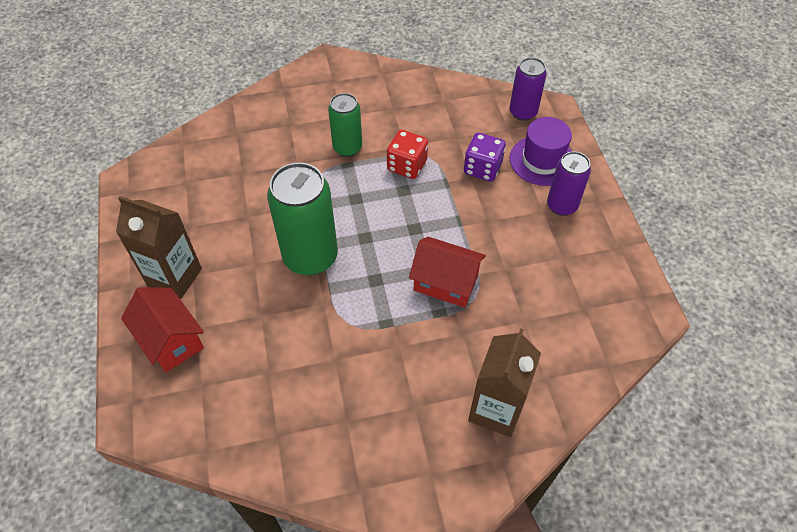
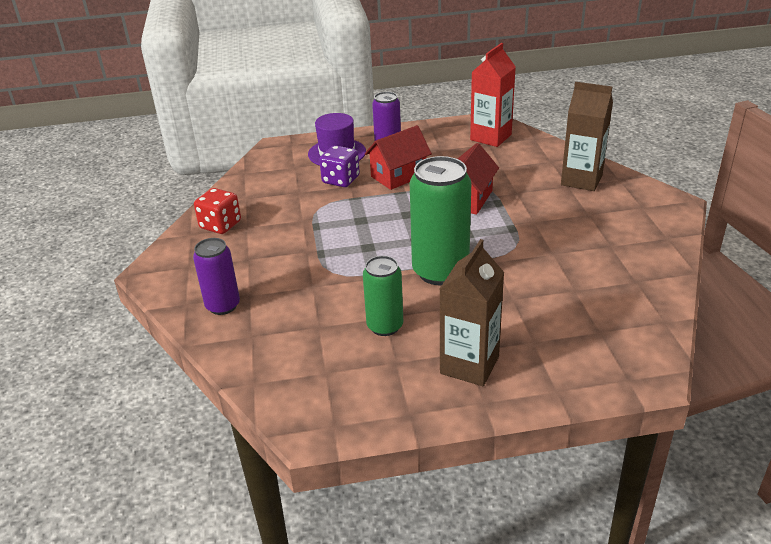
camera: 85 degrees left, 20 degrees down
red house [121,287,204,372] -> red house moved to [365,125,432,190]
green can [328,93,362,157] -> green can moved to [363,256,403,336]
red dice [387,130,428,179] -> red dice moved to [194,188,241,234]
purple can [509,58,547,121] -> purple can moved to [193,238,240,315]
none -> red carton [470,43,516,147]

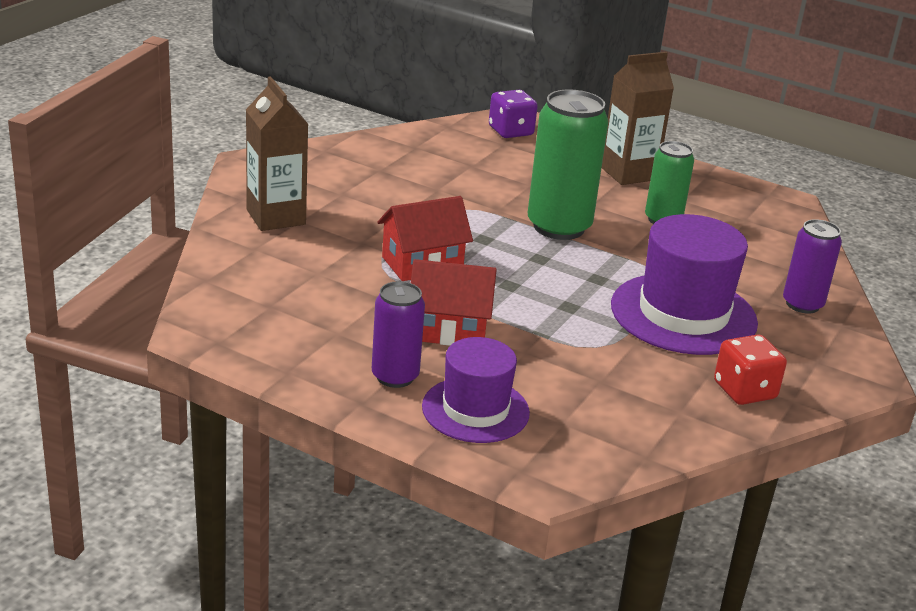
camera: 145 degrees left, 5 degrees down
purple dice [319,145,360,187] -> purple dice moved to [489,90,538,138]
red carton [470,43,516,147] -> none
none -> purple hat [611,214,758,355]

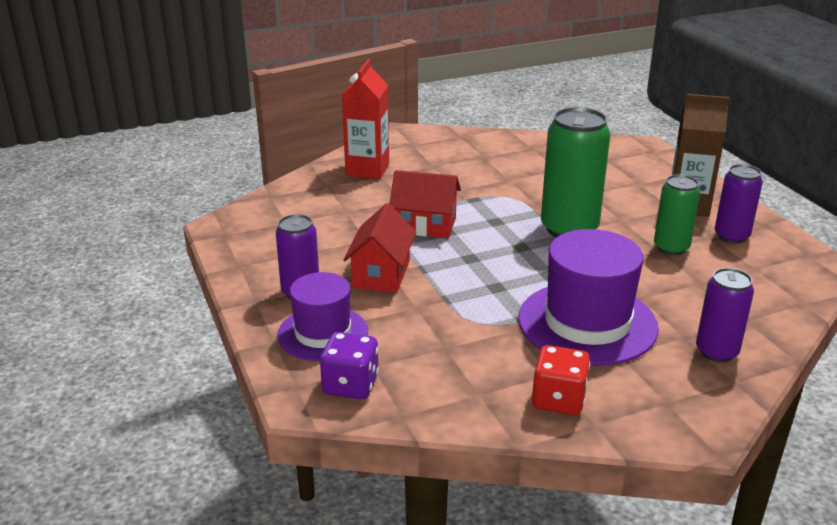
camera: 40 degrees right, 0 degrees up
brown carton [246,76,308,231] -> red carton [342,59,389,179]
red house [411,259,497,346] -> red house turned 60 degrees clockwise [343,203,416,293]
purple dice [489,90,538,138] -> purple dice moved to [320,332,379,399]
none -> purple can [715,164,763,243]

